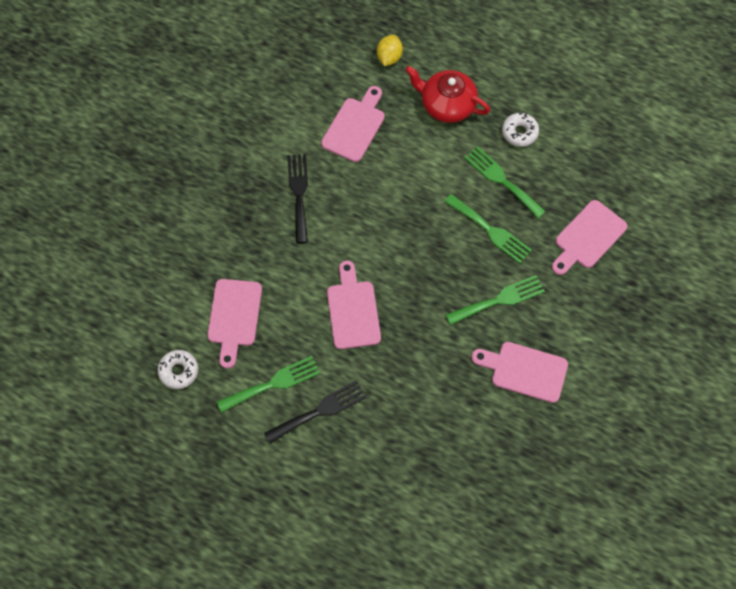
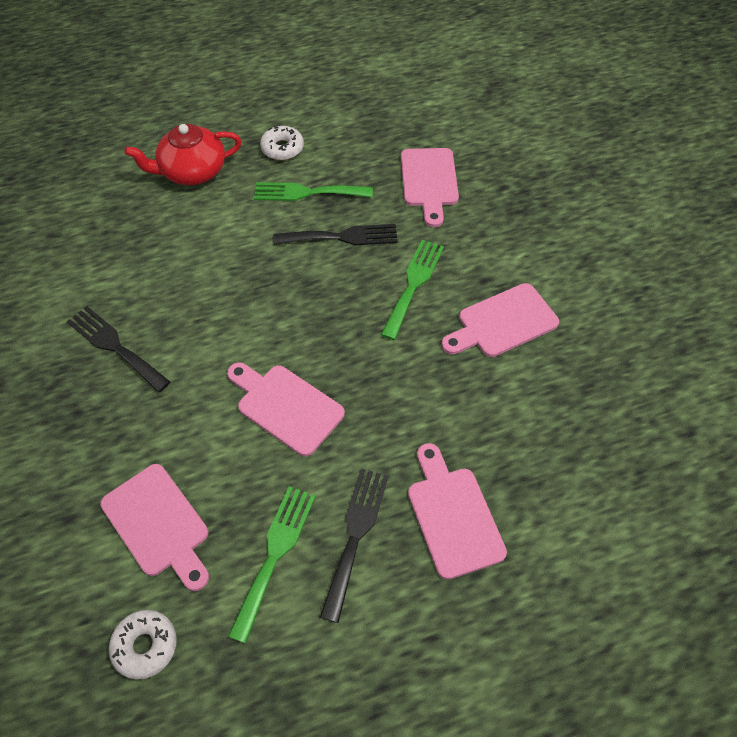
camera: 45 degrees left, 10 degrees down
pink cutting board [321,86,385,162] -> pink cutting board moved to [408,443,507,580]
yellow lemon [377,35,403,66] -> none
green fork [444,194,532,264] -> black fork [273,224,398,245]

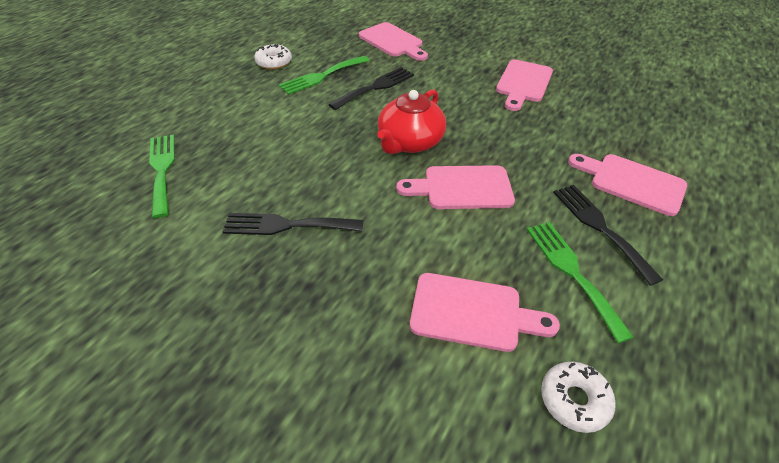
camera: 40 degrees left, 10 degrees down
red teapot [124,124,241,185] -> red teapot moved to [377,89,446,154]
green fork [381,240,444,340] -> green fork moved to [149,134,175,218]

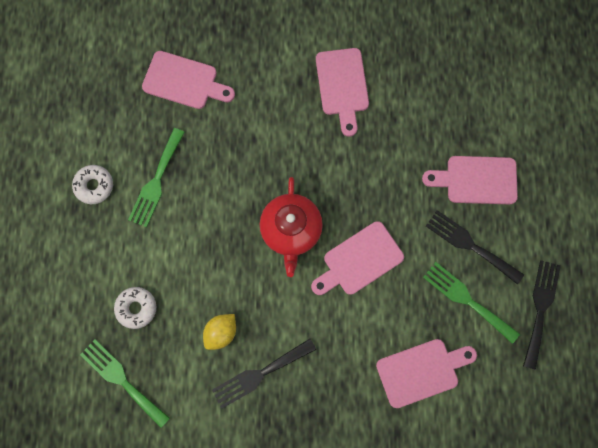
camera: 30 degrees left, 30 degrees up
black fork [328,67,414,110] -> black fork moved to [523,260,561,370]
white donut [541,362,616,433] -> white donut moved to [114,287,156,329]
none -> yellow lemon [203,314,236,350]

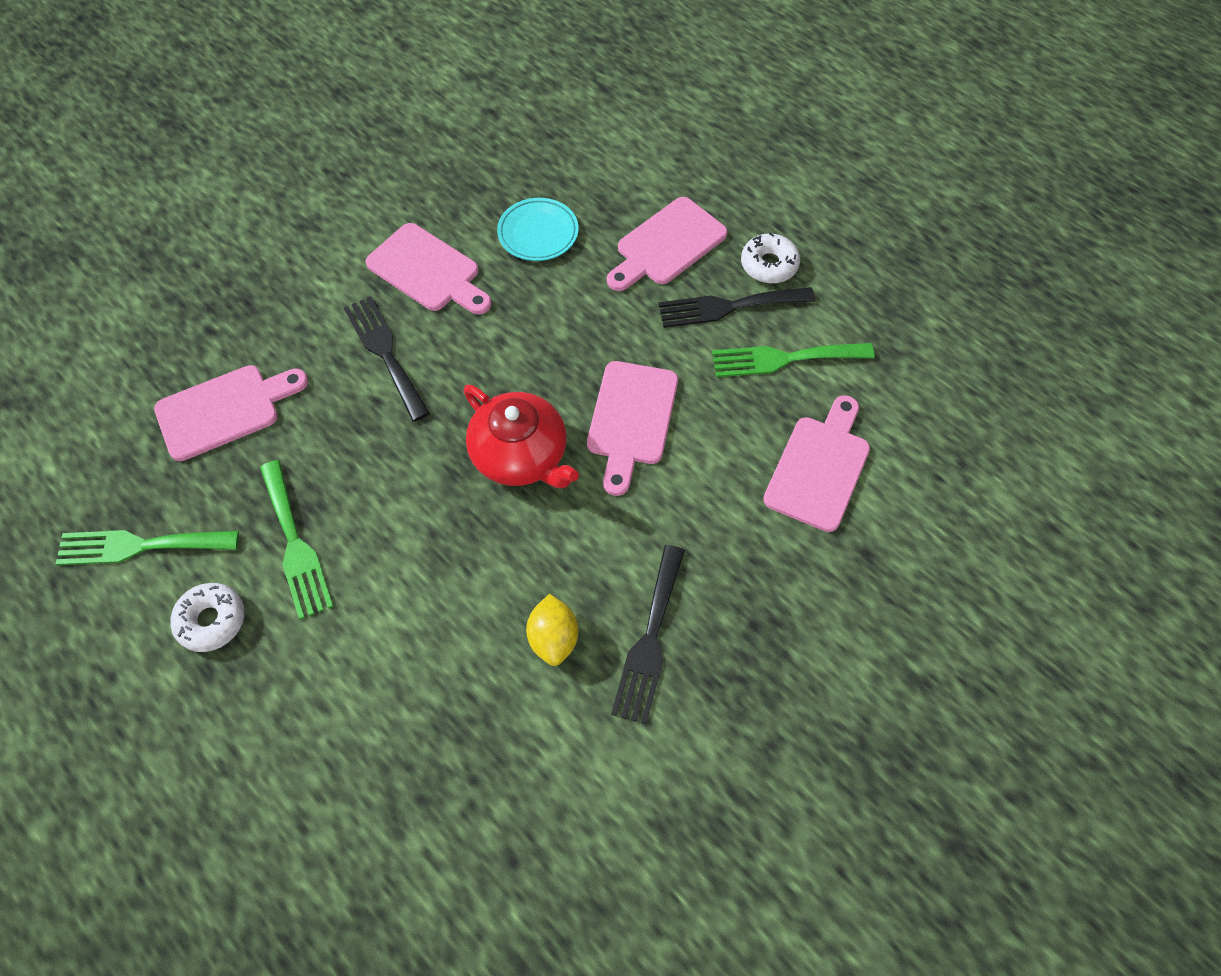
camera: 45 degrees left, 15 degrees down
green fork [80,339,170,428] -> green fork moved to [56,530,239,565]
white donut [114,287,156,329] -> white donut moved to [741,232,800,283]
black fork [523,260,561,370] -> black fork moved to [344,296,430,422]
none -> turquoise plate [497,198,578,261]

